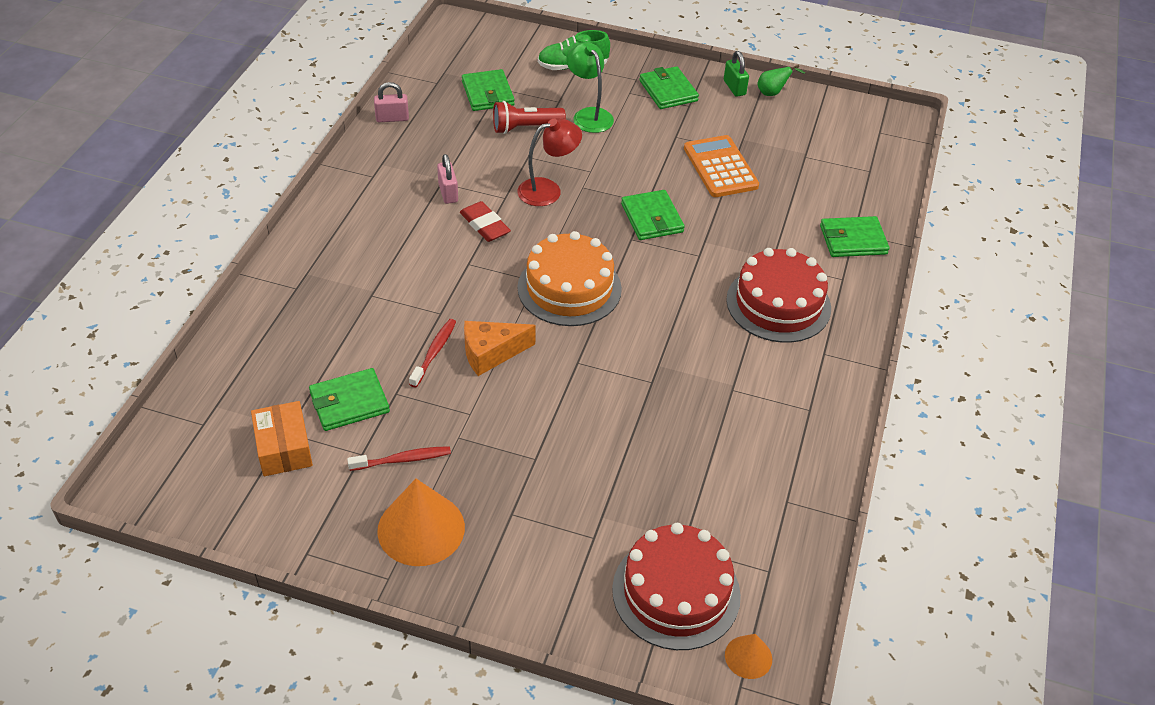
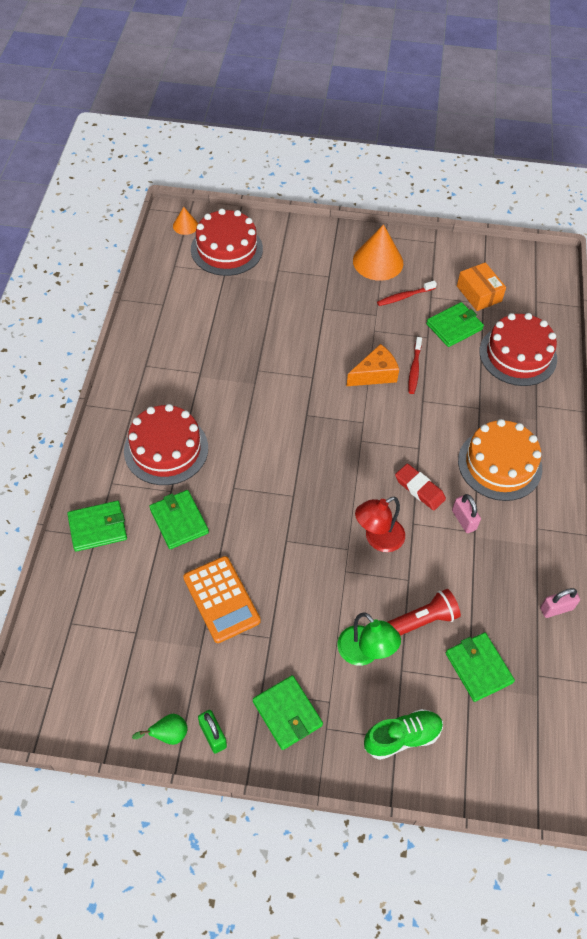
camera: 170 degrees right, 10 degrees up
orange cake [517,231,622,326] -> orange cake moved to [458,419,542,501]
green wallet [621,190,685,240] -> green wallet moved to [149,490,209,549]
none -> red cake [479,313,557,386]

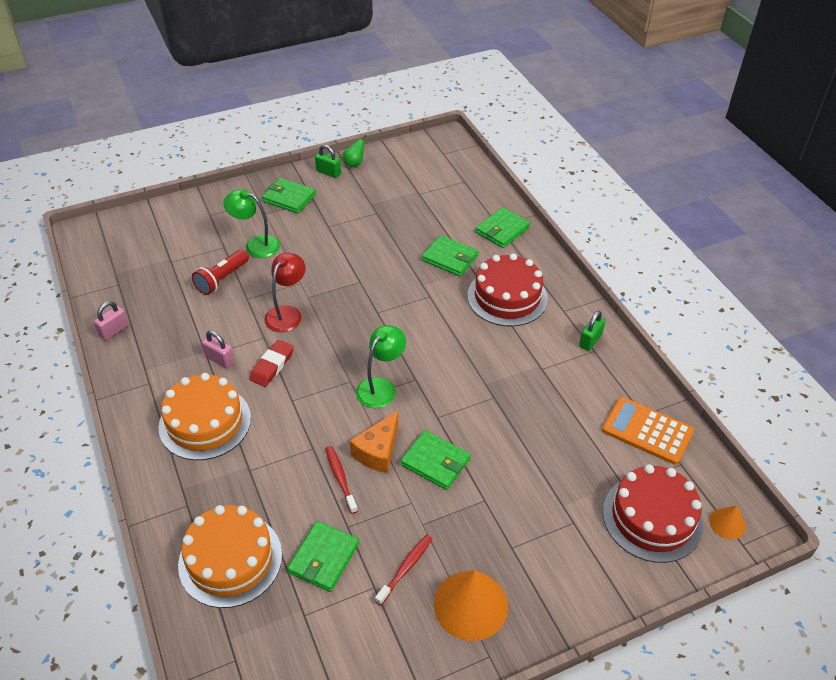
camera: 150 degrees right, 10 degrees down
orange calculator [183,556,261,643] -> orange calculator moved to [602,397,694,465]
green shoe [364,709,443,760] -> none
red eraser [395,464,446,511] -> red eraser turned 75 degrees counterclockwise [249,340,294,387]
green wallet [446,632,515,702] -> green wallet moved to [401,430,471,490]
orange box [457,262,506,311] -> none
red cake [479,313,557,386] -> orange cake [178,505,282,608]
none -> green lamp [356,325,406,408]
none -> green padlock [579,311,606,351]

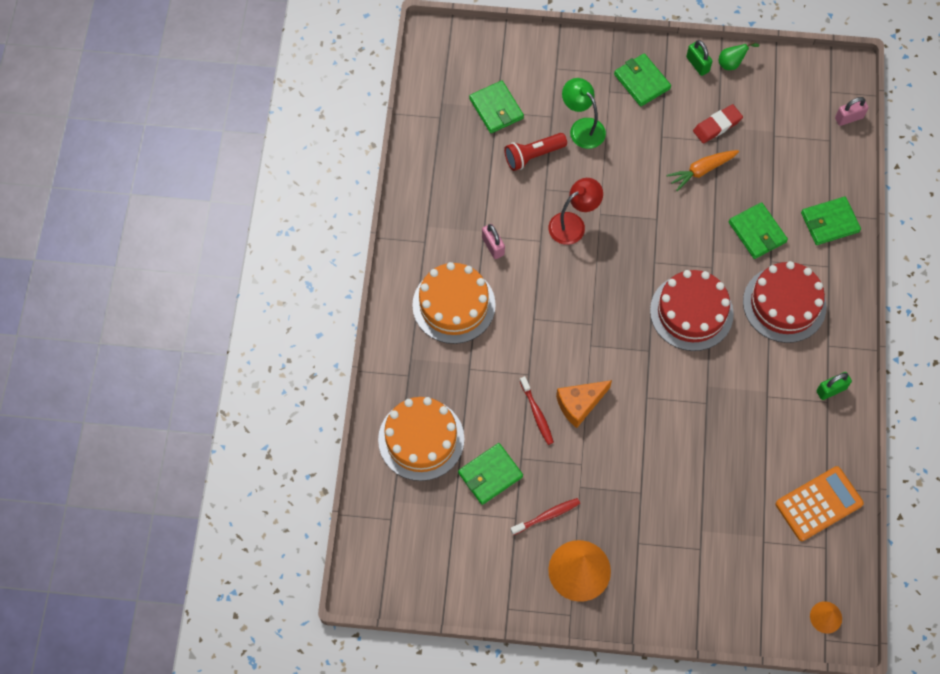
camera: 30 degrees right, 20 degrees up
pink padlock [94,301,129,341] -> pink padlock moved to [835,97,868,126]
red eraser [249,340,294,387] -> red eraser moved to [693,104,743,144]
red toothbrush [325,446,358,514] -> red toothbrush turned 150 degrees clockwise [520,376,554,445]
green lamp [356,325,406,408] -> none
green wallet [401,430,471,490] -> green wallet moved to [469,80,524,133]
orange calculator [602,397,694,465] -> orange calculator turned 90 degrees clockwise [776,466,864,541]
red cake [603,464,703,563] -> red cake moved to [650,270,734,351]
none -> orange carrot [666,150,739,191]

